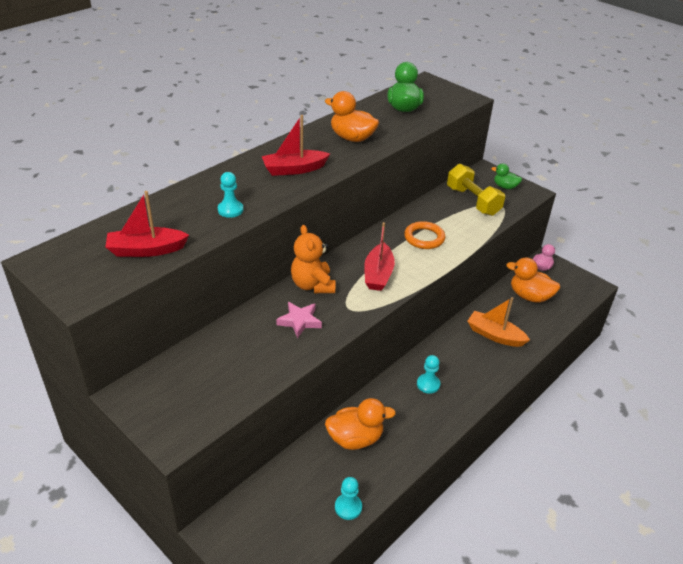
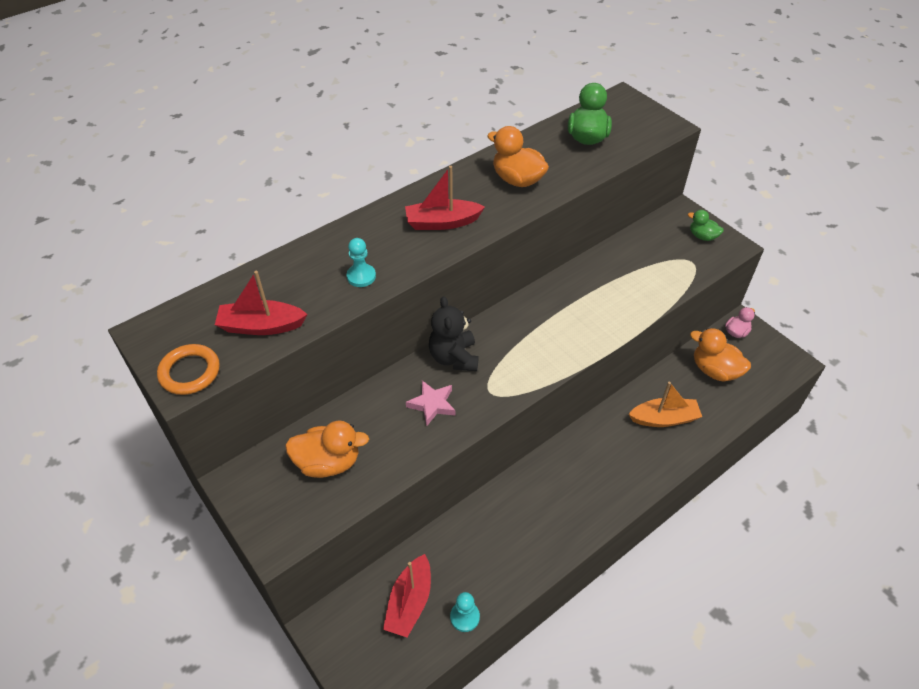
camera: 10 degrees right, 10 degrees up
orange teddy bear [291,225,335,293] -> black teddy bear [429,296,479,371]
orange duck [325,398,396,450] -> orange duck moved to [285,421,369,478]
red boat [364,222,395,291] -> red boat moved to [383,554,431,638]
orange ring [404,221,445,249] -> orange ring moved to [157,344,220,395]
turquoise pawn [417,355,440,394] -> none
yellow dumbbell [447,164,505,216] -> none
orange boat [467,297,530,347] -> orange boat turned 135 degrees clockwise [629,382,702,427]

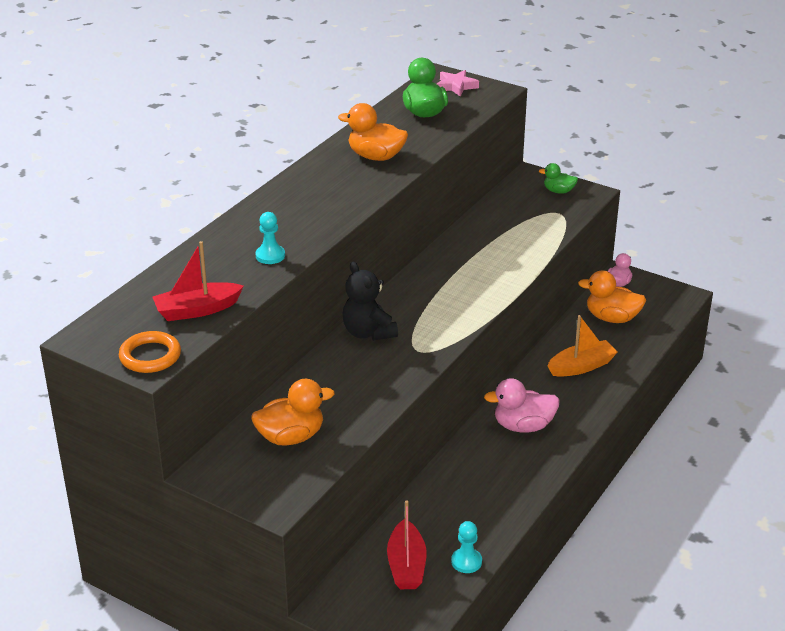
camera: 20 degrees left, 15 degrees down
red boat [405,166,485,230] -> none
pink star [406,380,455,426] -> pink star moved to [437,70,479,97]
none -> pink duck [484,378,560,432]

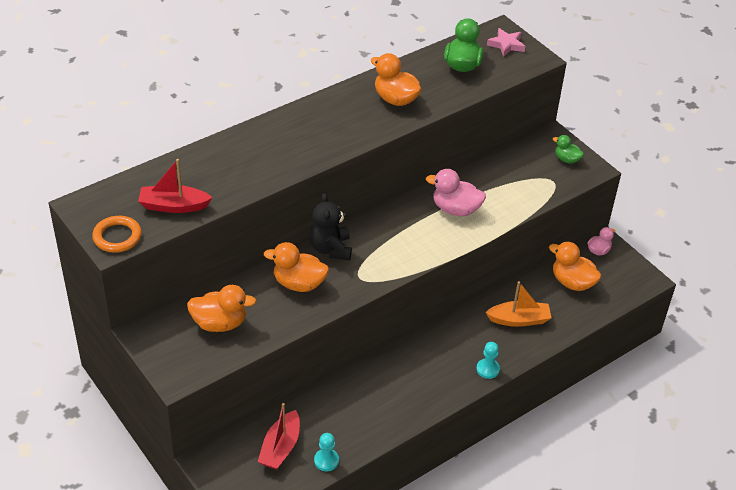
camera: 20 degrees right, 10 degrees up
turquoise pawn [255,212,285,264] -> turquoise pawn moved to [476,342,500,379]
pink duck [484,378,560,432] -> pink duck moved to [426,169,486,216]
none -> orange duck [264,242,329,292]

